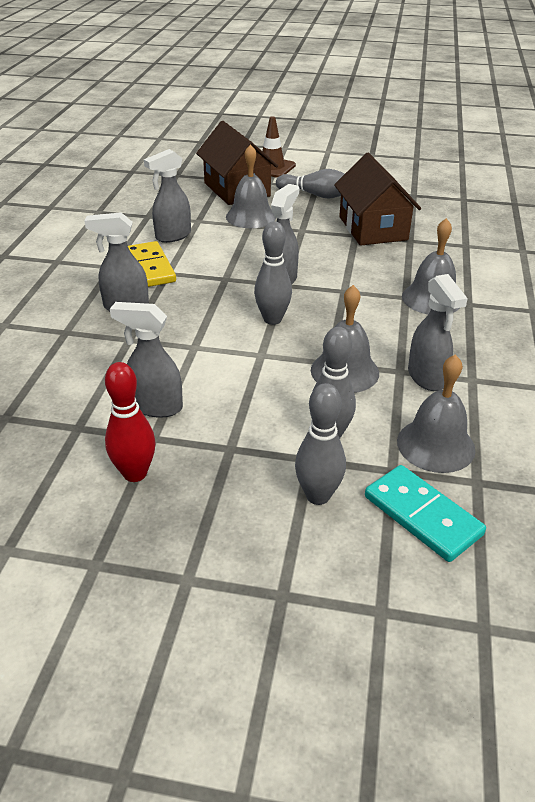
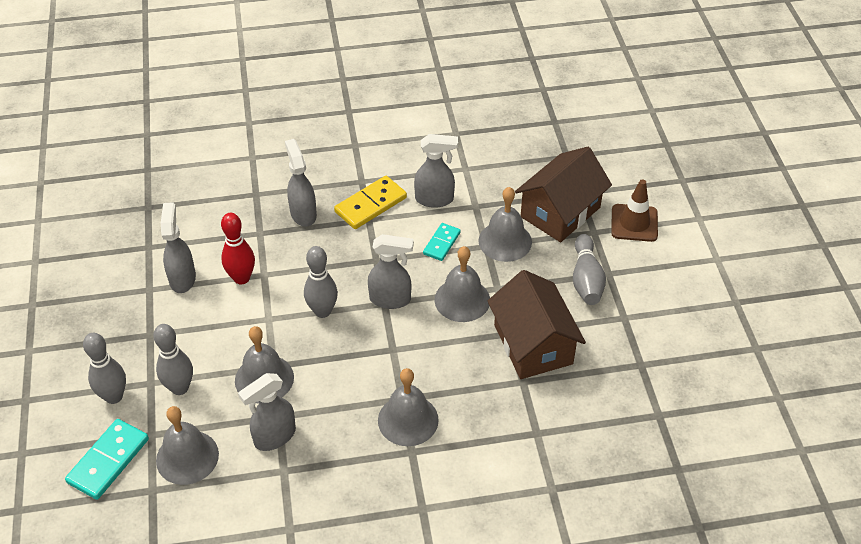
camera: 70 degrees right, 10 degrees up
red bowling pin [105,362,156,482] -> red bowling pin moved to [221,213,255,284]
grey spray bottle [144,149,191,243] -> grey spray bottle turned 150 degrees clockwise [414,134,458,208]
brown house [334,153,421,246] -> brown house turned 75 degrees counterclockwise [488,270,586,379]
none -> turquoise domino [423,223,461,261]
none -> grey bell [435,246,490,322]

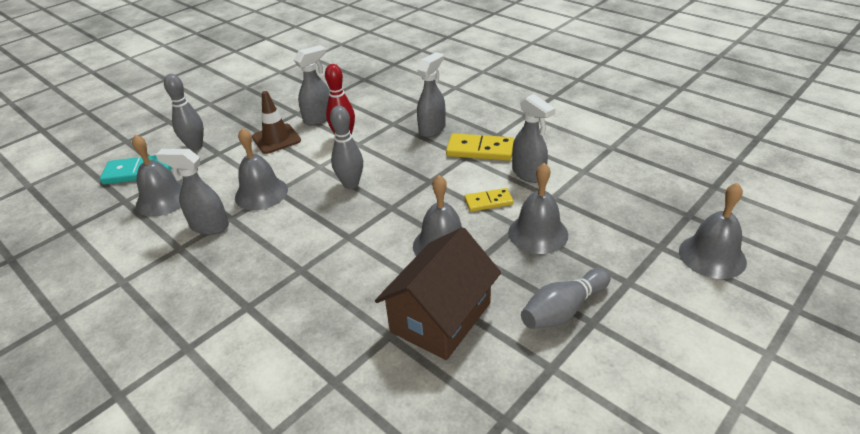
camera: 55 degrees right, 10 degrees down
grey bowling pin [153,324,193,395] -> none
grey spray bottle [368,234,414,309] -> none
grey bell [378,368,439,446] -> grey bell moved to [679,183,747,279]
turquoise domino [423,223,461,261] -> yellow domino [465,188,514,212]
brown house [515,147,612,242] -> none
brown traffic cone [611,179,658,242] -> brown traffic cone moved to [252,91,301,154]

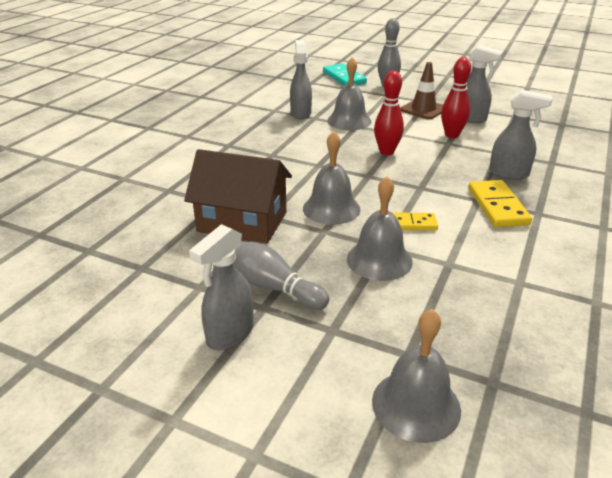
camera: 70 degrees right, 5 degrees down
grey bell [132,134,182,217] -> none
grey bowling pin [330,106,363,189] -> red bowling pin [374,71,404,155]
yellow domino [465,188,514,212] -> yellow domino turned 60 degrees counterclockwise [391,212,438,230]
grey spray bottle [512,94,555,183] -> grey spray bottle moved to [189,224,254,351]

